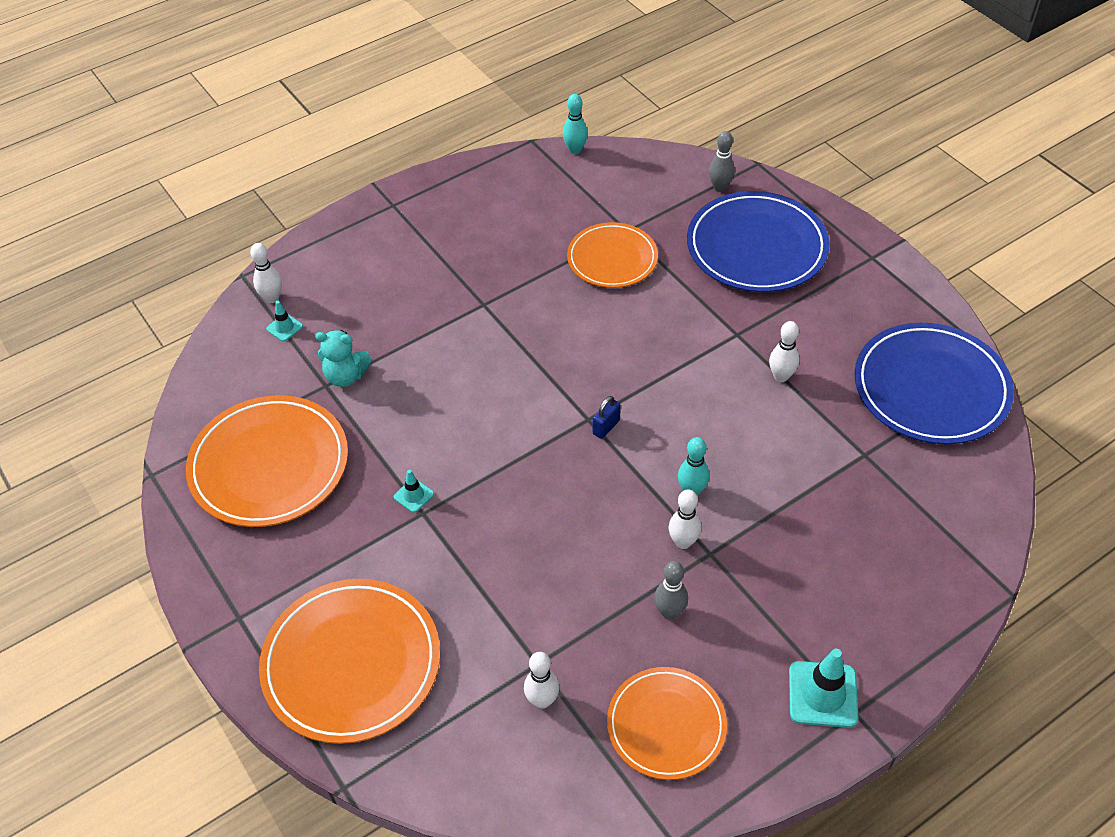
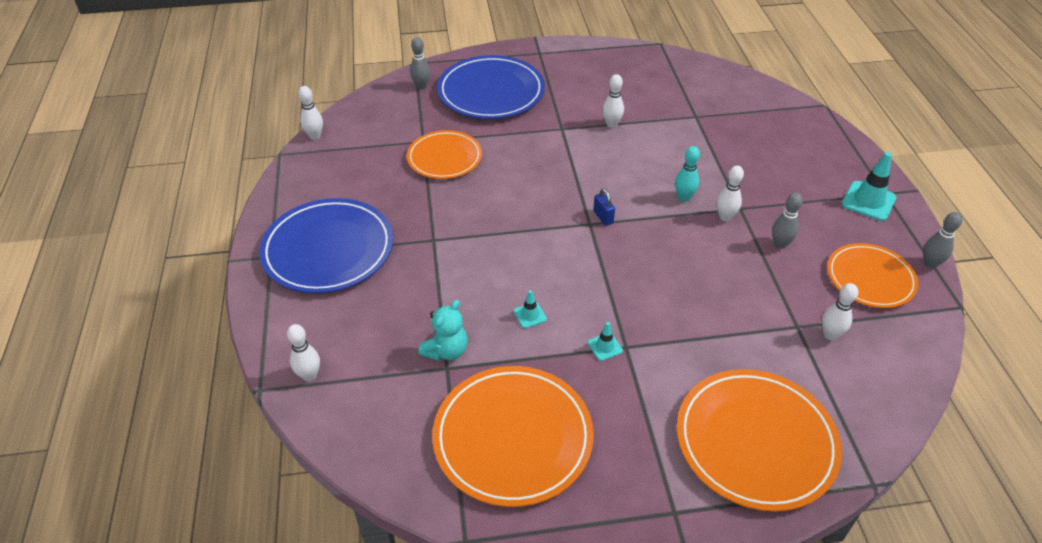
camera: 65 degrees left, 5 degrees down
turquoise traffic cone [266,301,303,342] -> turquoise traffic cone moved to [514,290,547,328]
turquoise bowling pin [563,94,588,154] -> white bowling pin [298,86,323,140]
blue plate [854,323,1014,444] -> blue plate moved to [259,198,393,293]
none -> grey bowling pin [924,212,962,268]

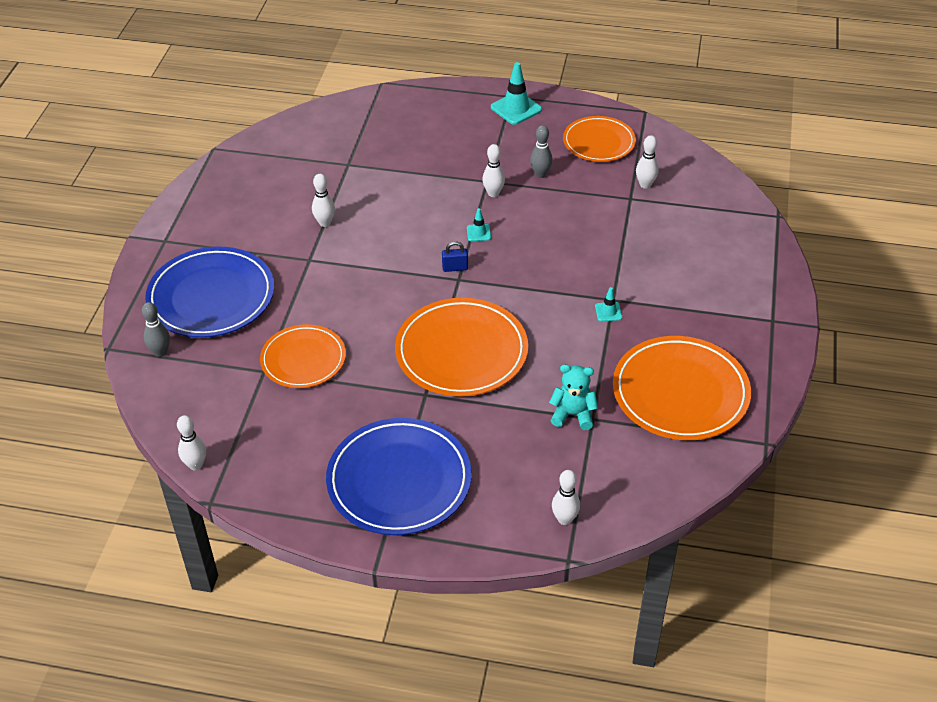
camera: 70 degrees left, 0 degrees up
turquoise teddy bear [418,300,468,361] -> turquoise teddy bear turned 45 degrees counterclockwise [549,364,598,430]
turquoise traffic cone [514,290,547,328] -> turquoise traffic cone moved to [467,208,491,241]
turquoise bowling pin [675,146,700,202] -> none
orange plate [677,369,842,512] -> orange plate moved to [395,298,528,397]
grey bowling pin [924,212,962,268] -> none

